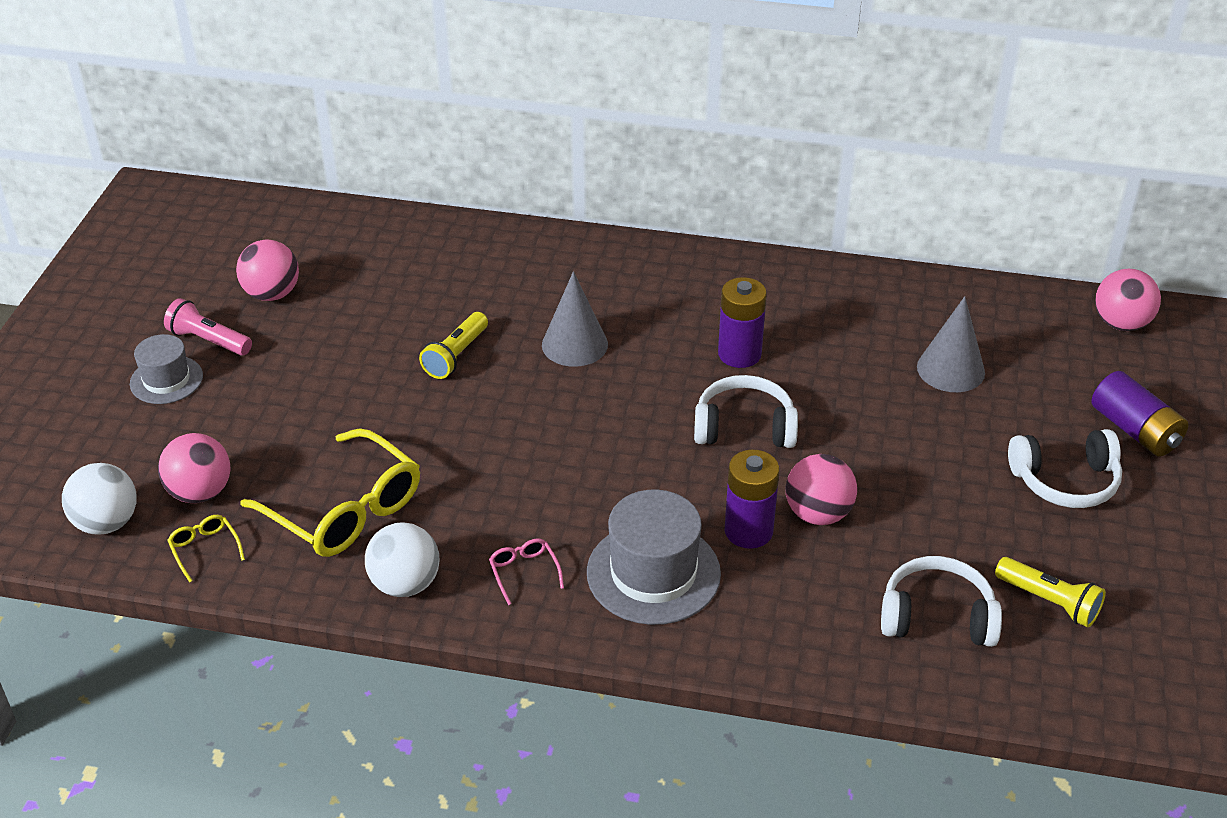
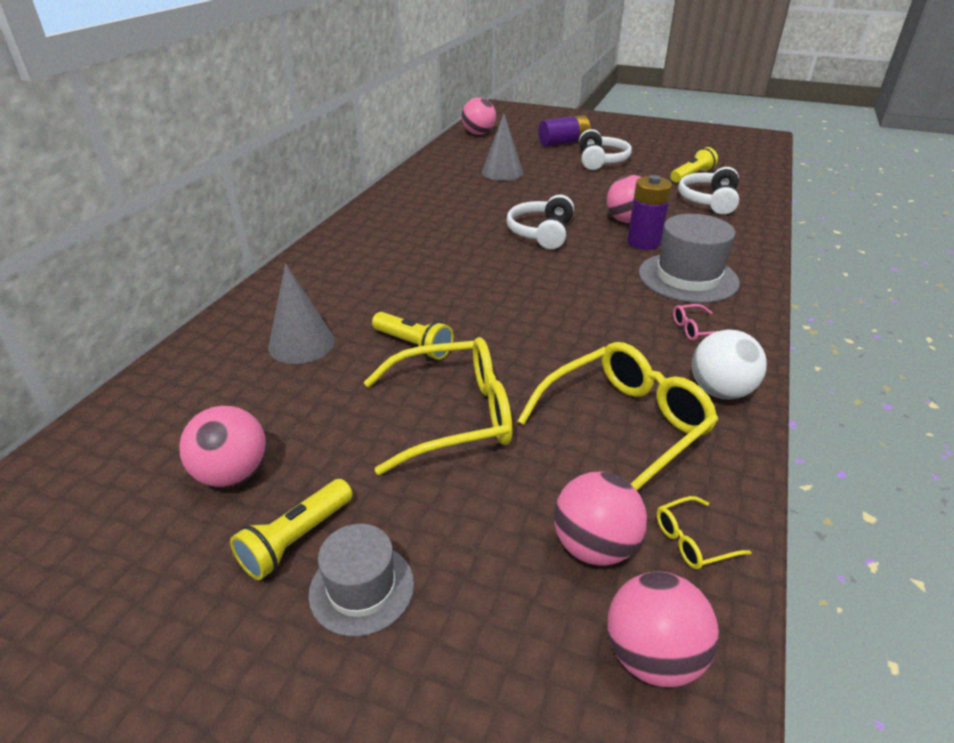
camera: 80 degrees left, 5 degrees down
white ball [62,463,137,534] -> pink ball [607,572,719,687]
pink flashlight [164,298,252,356] -> yellow flashlight [230,479,353,580]
grey cone [542,272,608,367] -> grey cone moved to [268,264,335,364]
purple battery [718,277,767,368] -> none
none -> yellow glasses [364,337,512,475]

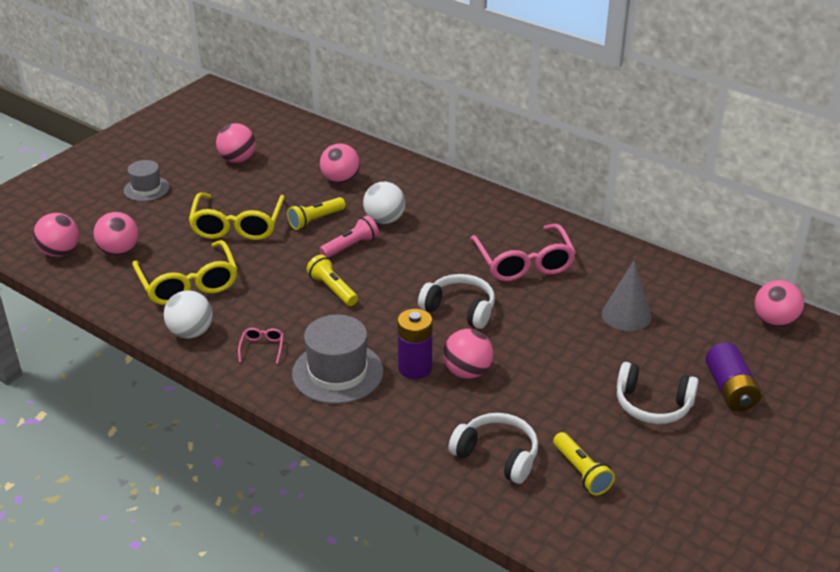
camera: 105 degrees right, 0 degrees up
yellow flashlight [230,479,353,580] -> yellow flashlight moved to [306,255,358,306]
grey cone [268,264,335,364] -> pink ball [320,143,360,184]
yellow glasses [657,496,751,569] -> none
none -> pink flashlight [319,216,379,258]
none -> white ball [363,182,405,224]
none -> pink glasses [470,224,576,281]

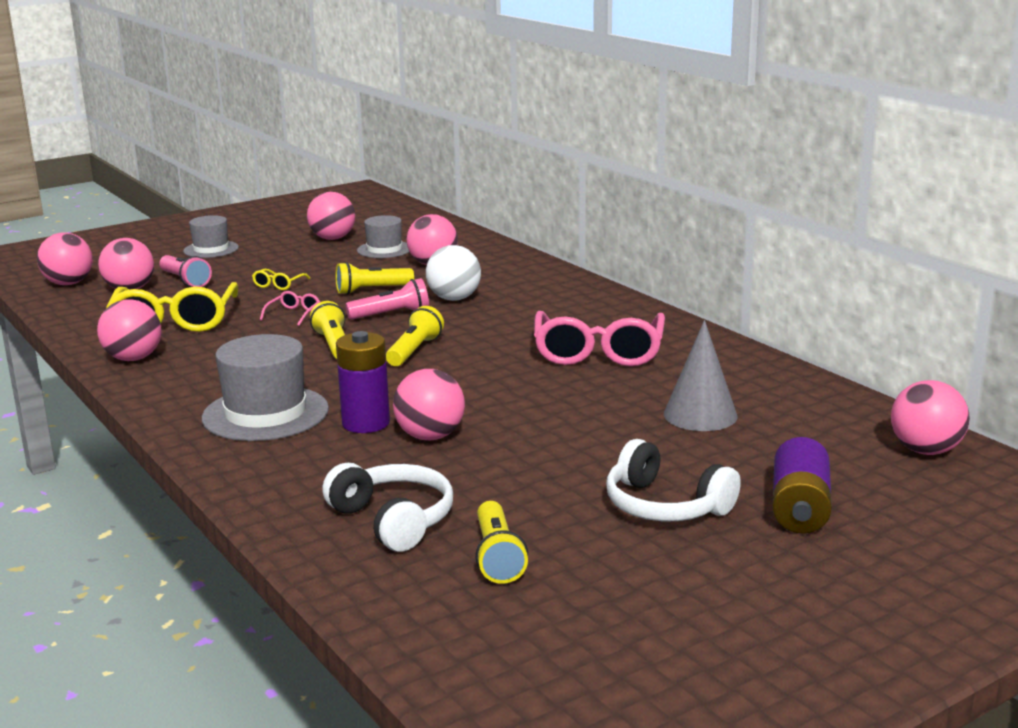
camera: 20 degrees right, 15 degrees down
white ball [163,290,213,339] -> pink ball [97,299,162,361]
yellow glasses [189,193,285,240] -> yellow glasses [252,269,310,290], size x0.42
pink glasses [238,328,284,364] -> pink glasses moved to [260,291,320,326]
white headphones [418,274,495,329] -> none
none -> pink flashlight [159,255,212,287]
none -> grey hat [357,215,409,258]
none -> yellow flashlight [386,306,444,366]

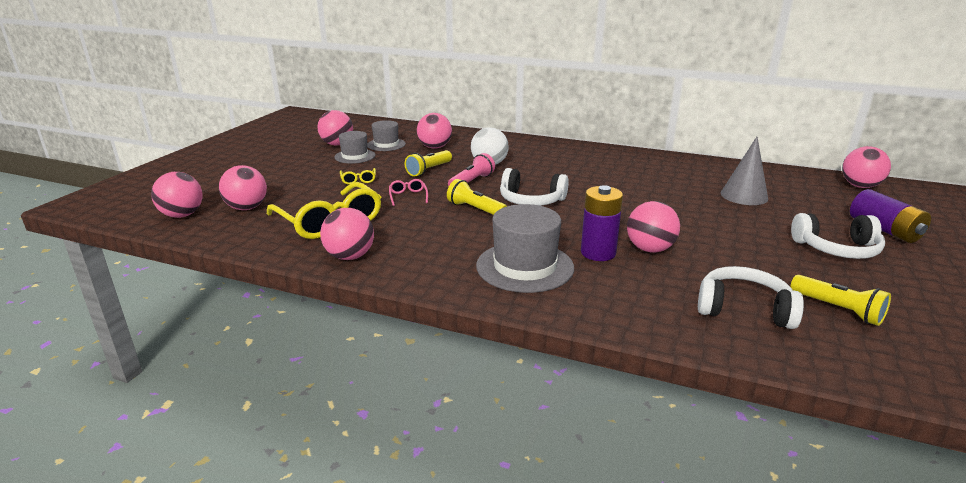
camera: 35 degrees left, 5 degrees up
pink flashlight [159,255,212,287] -> none
grey hat [183,215,239,258] -> grey hat moved to [334,131,375,164]
yellow flashlight [386,306,444,366] -> white headphones [500,168,569,206]
pink glasses [534,311,665,366] -> none

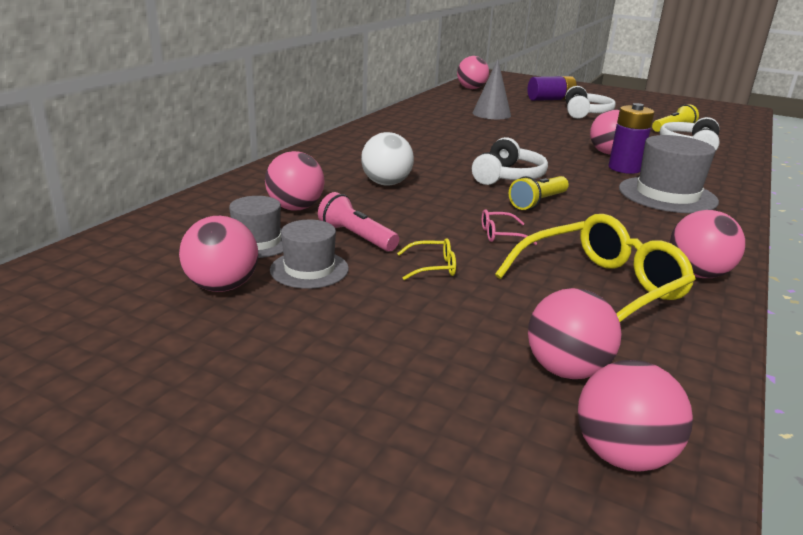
camera: 85 degrees left, 0 degrees up
yellow flashlight [405,150,452,177] -> none
pink flashlight [448,153,495,186] -> pink flashlight moved to [318,192,399,251]

